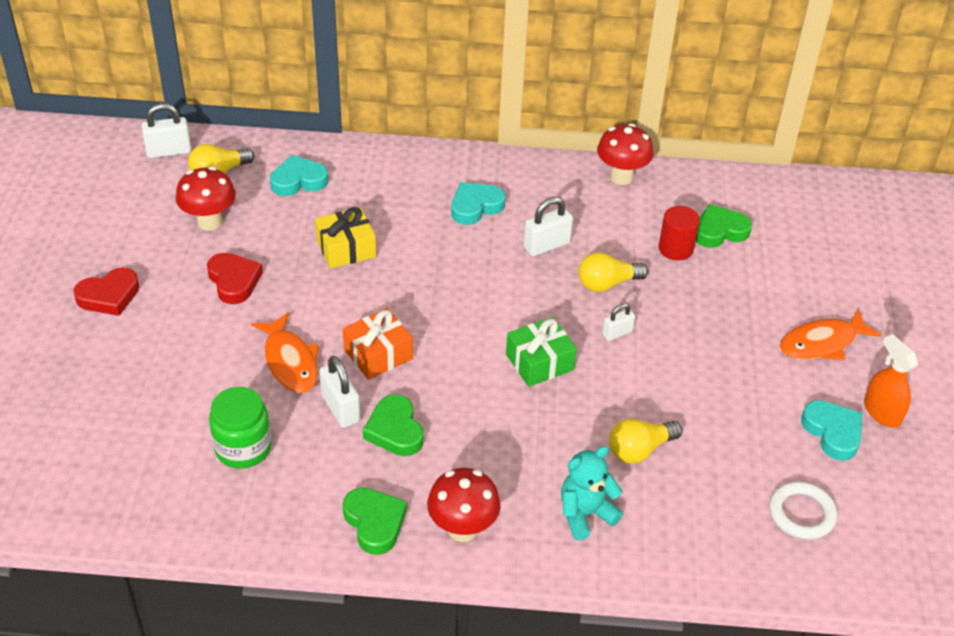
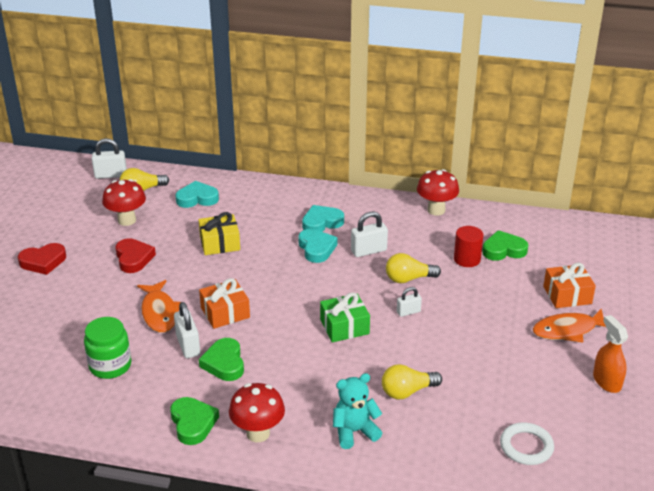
camera: 10 degrees right, 10 degrees down
turquoise heart [801,400,863,461] -> turquoise heart moved to [298,229,338,263]
none -> orange gift [543,263,596,308]

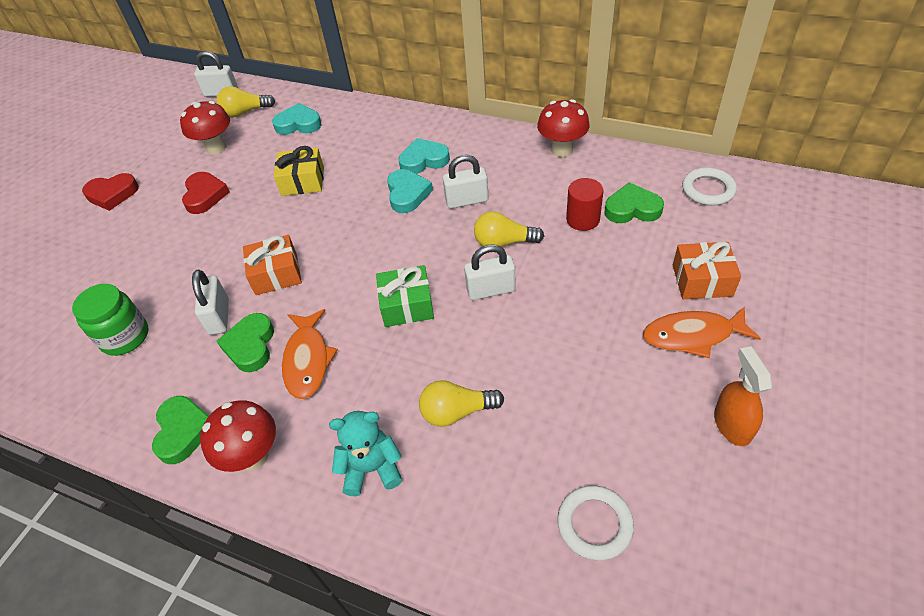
camera: 15 degrees right, 15 degrees up
orange fish [137,280,181,333] -> orange fish moved to [282,309,338,399]
white padlock [397,287,422,317] -> white padlock [464,244,516,300], size x1.61
none -> white ring [682,168,737,206]

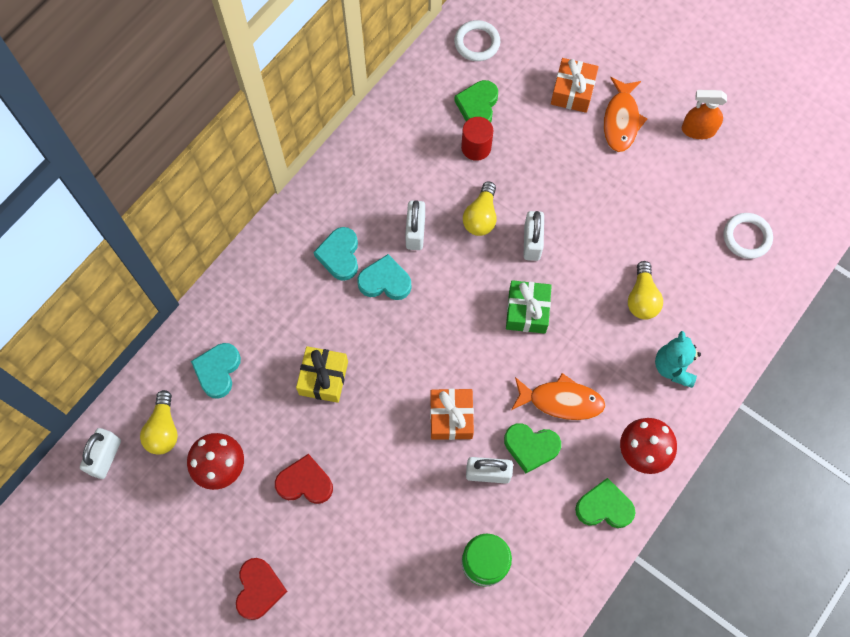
camera: 80 degrees left, 20 degrees up
red mushroom [537,99,589,157] -> none

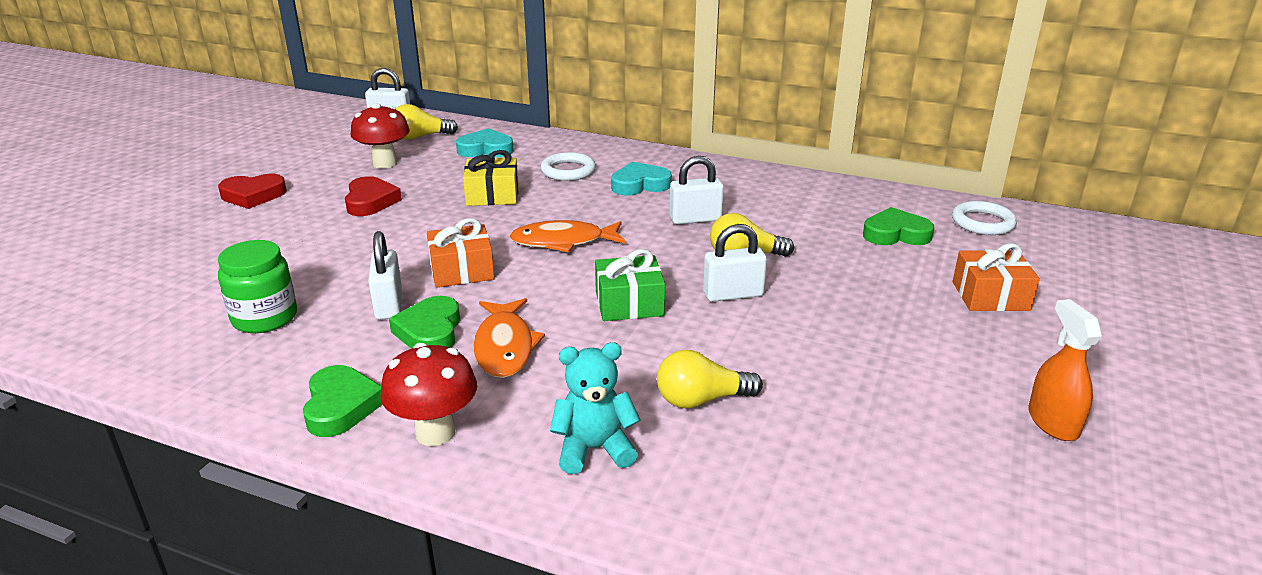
camera: 75 degrees right, 40 degrees down
turquoise heart [357,254,411,300] -> none
red cylinder [461,117,493,161] -> none
orange fish [604,77,647,152] -> orange fish moved to [510,220,626,252]
white ring [724,213,773,259] -> white ring moved to [541,152,596,181]

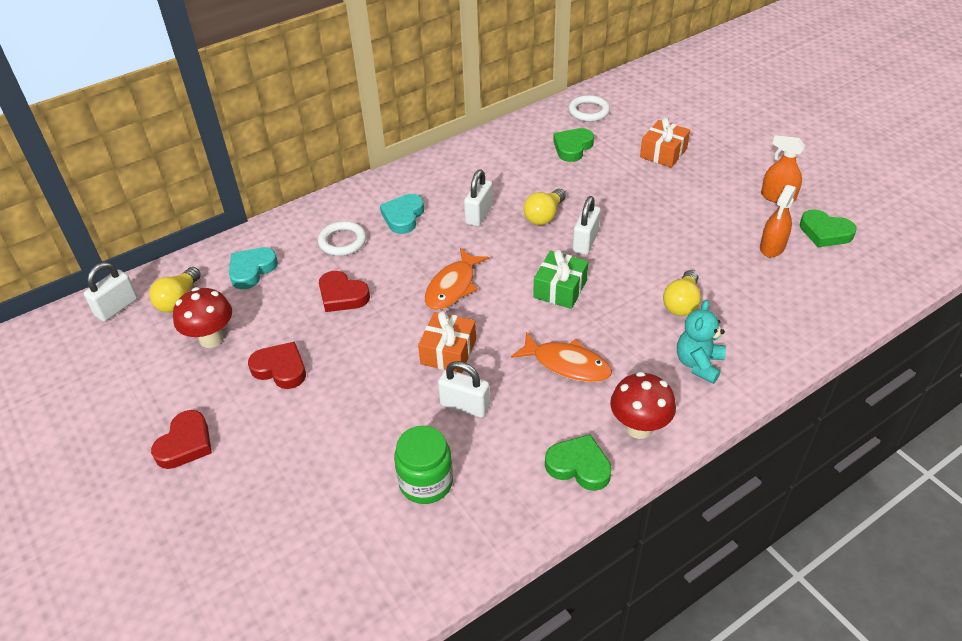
camera: 55 degrees left, 15 degrees up
green heart [389,296,460,349] -> green heart moved to [800,210,857,247]
yellow gift [463,150,518,206] -> red heart [319,271,370,312]
none -> orange spray bottle [760,185,796,257]

